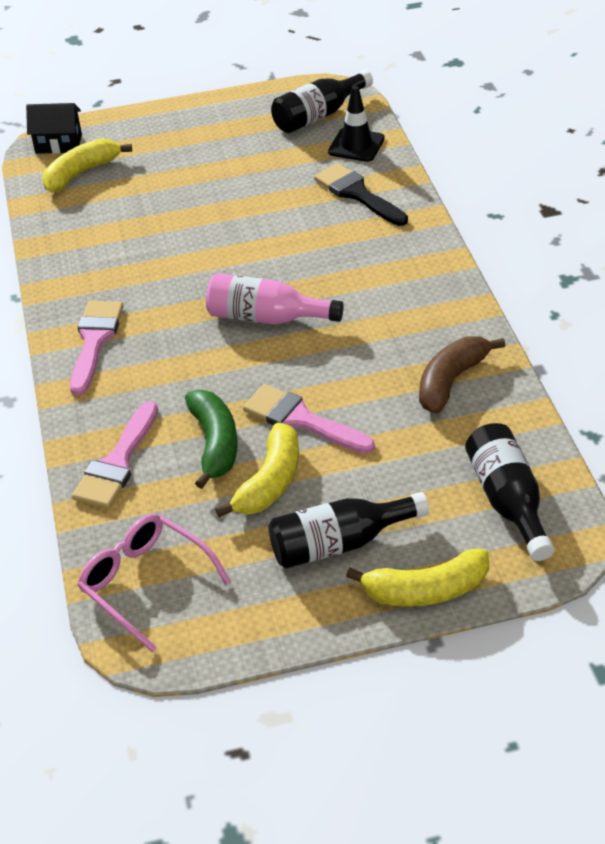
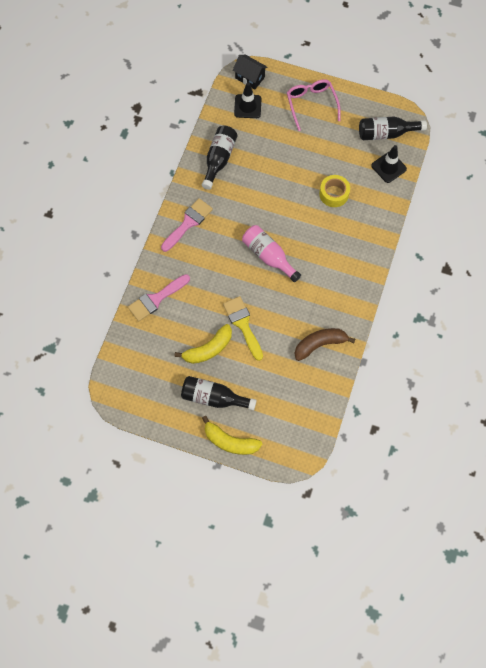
camera: 30 degrees right, 25 degrees up
yellow banana [43,138,132,192] -> black traffic cone [234,82,262,118]
pink glasses [77,514,231,652] -> pink glasses moved to [287,79,341,131]
green banana [185,390,237,489] -> none
pink brush [243,384,375,454] -> yellow brush [223,296,263,361]
black brush [314,163,408,226] -> none
black bottle [465,423,554,561] -> black bottle moved to [202,126,237,190]
none -> yellow tape [319,175,350,207]

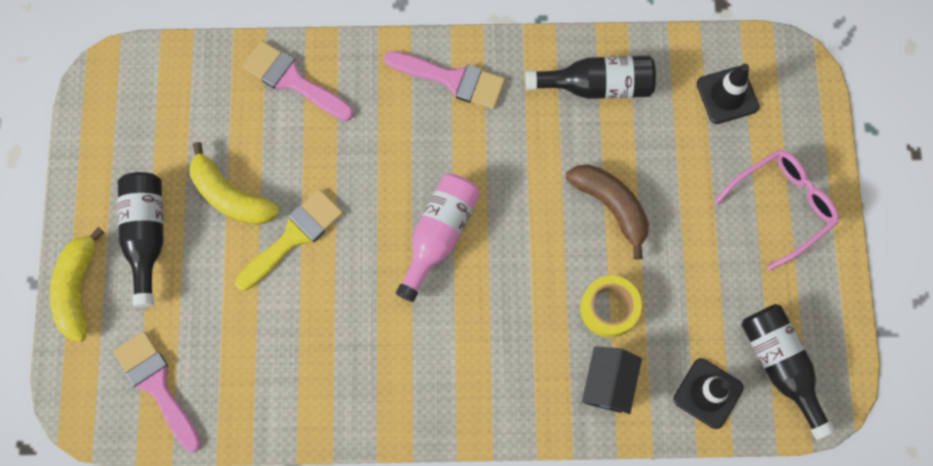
camera: 70 degrees right, 5 degrees up
black house [233,55,268,89] -> black house moved to [582,346,642,414]
brown banana [294,328,355,361] -> brown banana moved to [566,164,649,260]
none -> pink brush [113,331,201,452]

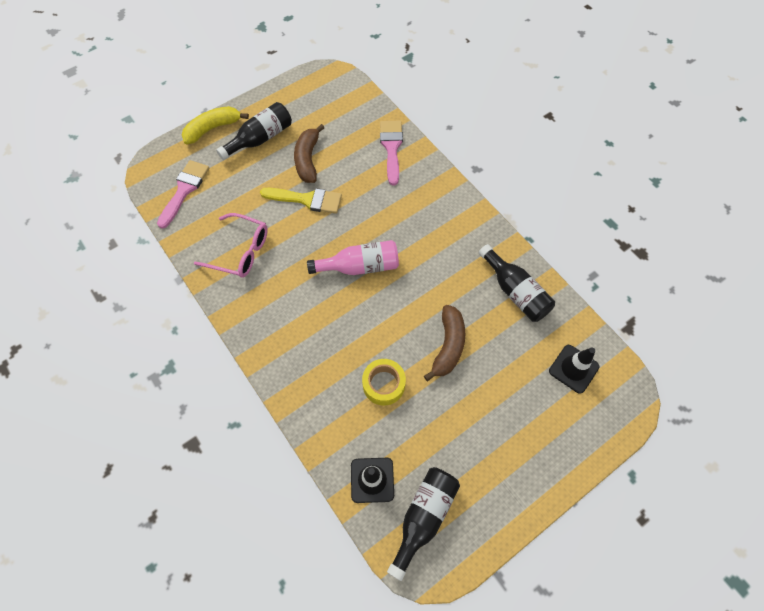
camera: 55 degrees right, 10 degrees down
yellow banana [190,142,279,225] -> brown banana [294,124,324,183]
pink brush [384,51,505,109] -> none
black house [582,346,642,414] -> none
pink glasses [714,150,839,270] -> pink glasses moved to [194,213,268,278]

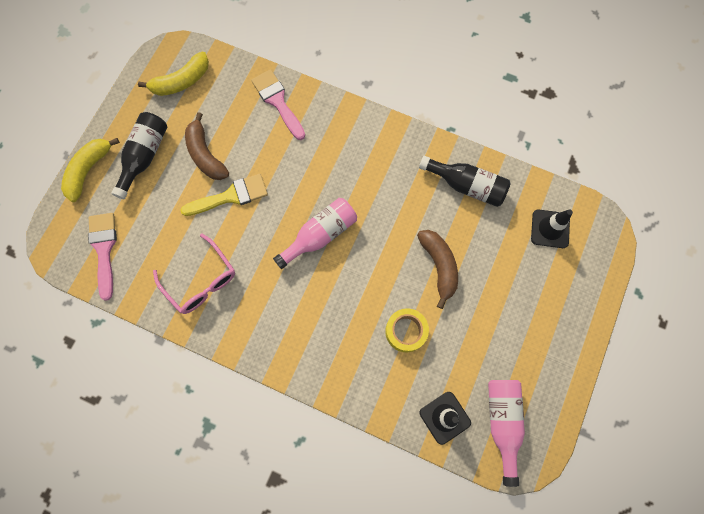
camera: 30 degrees left, 10 degrees up
pink glasses [194,213,268,278] -> pink glasses turned 60 degrees clockwise [153,233,235,314]
black bottle [387,467,460,581] -> pink bottle [488,380,525,487]
none -> yellow banana [138,52,209,96]

